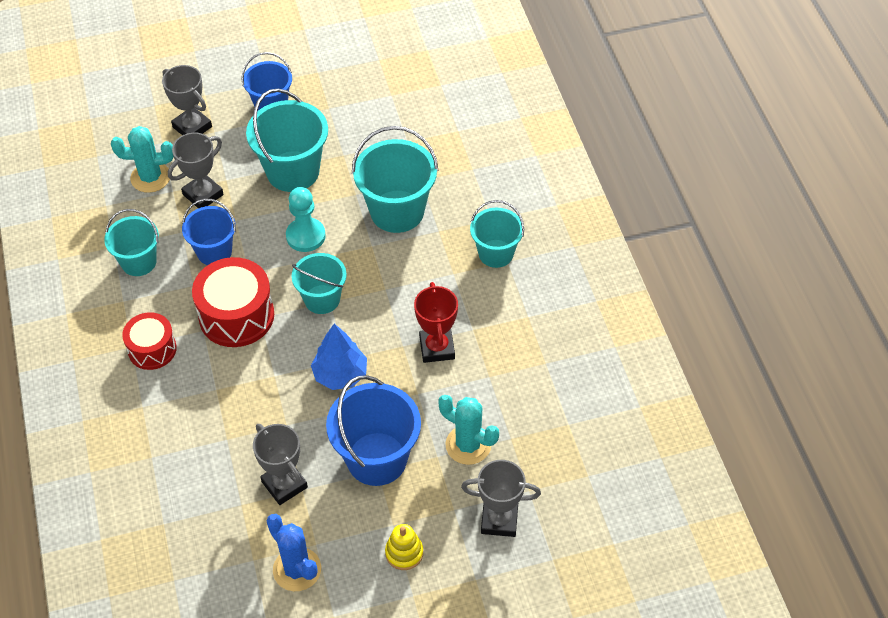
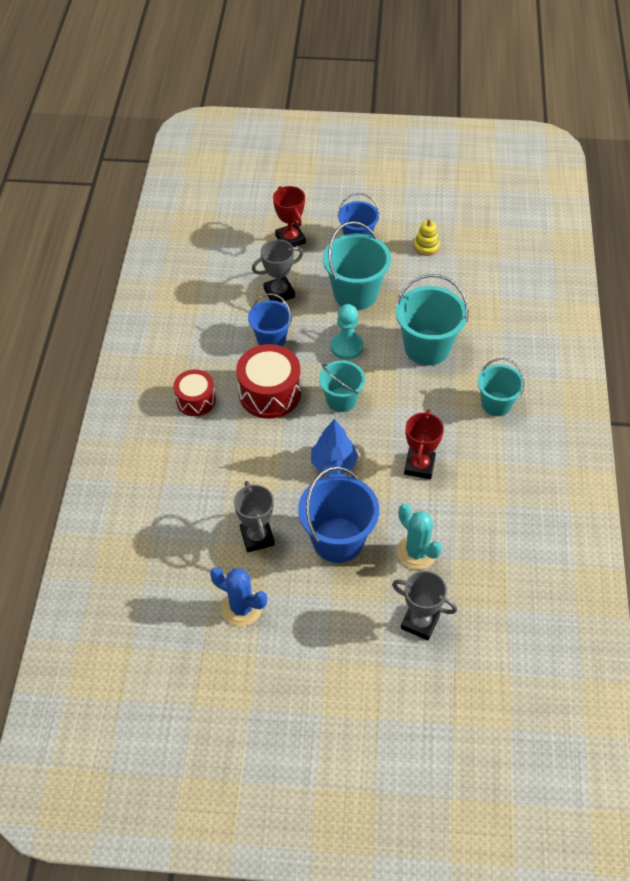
camera: 20 degrees right, 0 degrees up
turquoise bucket [104,209,159,276] -> none
turquoise cactus [111,126,174,193] -> none
grey trophy [162,65,212,135] -> red trophy [273,186,306,247]
blue cactus [266,514,321,591] -> blue cactus turned 45 degrees counterclockwise [210,567,267,626]
yellow stacking toy [385,524,423,570] -> yellow stacking toy moved to [414,219,440,256]

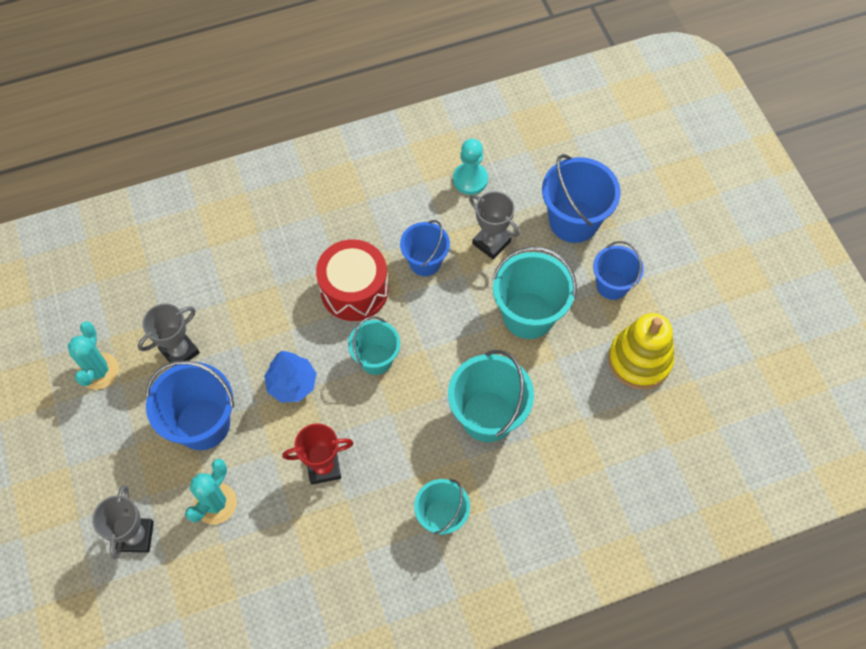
camera: 65 degrees right, 10 degrees up
red drum [173,369,216,416] -> none
blue cactus [210,567,267,626] -> turquoise cactus [67,322,119,390]
red trophy [273,186,306,247] -> blue bucket [542,154,621,243]
turquoise pawn [331,304,364,360] -> turquoise pawn moved to [453,139,488,195]
yellow stacking toy [414,219,440,256] -> yellow stacking toy [608,313,674,389], size x1.99

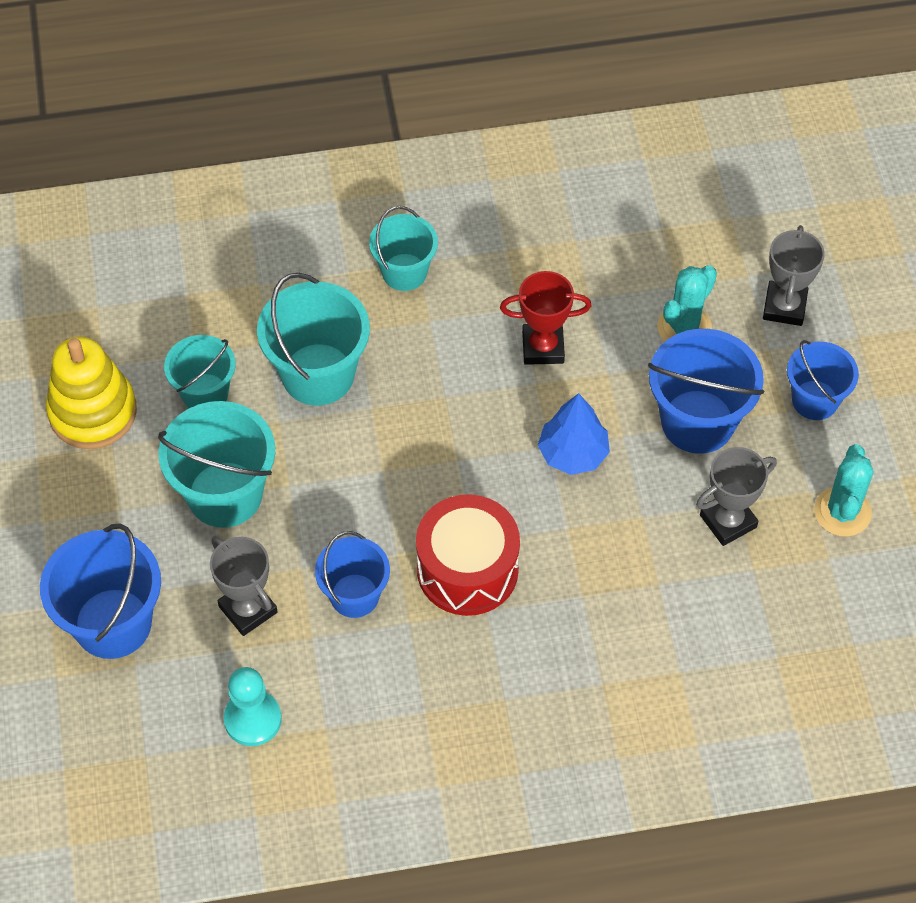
camera: 170 degrees left, 5 degrees down
turquoise bucket [348,316,400,375] -> turquoise bucket moved to [164,335,236,408]
blue bucket [593,241,644,300] -> blue bucket moved to [787,340,859,420]

